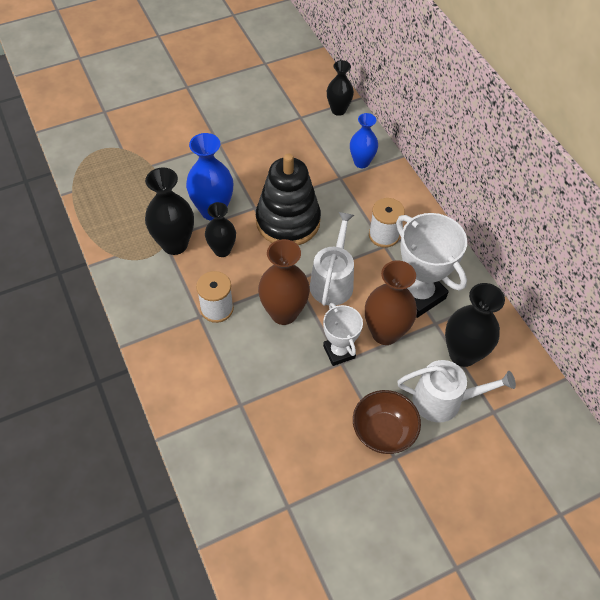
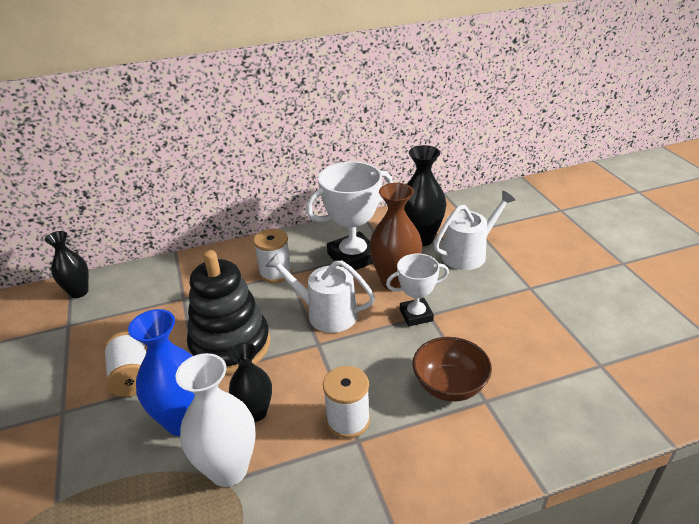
camera: 80 degrees left, 20 degrees down
black vase [145,167,194,255] -> white vase [176,353,256,487]
brown vase [258,239,310,325] -> none
blue vase [350,113,378,168] -> none
brown bowl [353,390,421,454] -> brown bowl moved to [413,337,492,402]
white watering can [397,360,516,423] -> white watering can turned 45 degrees clockwise [434,191,515,270]
none -> white spool [104,331,146,397]

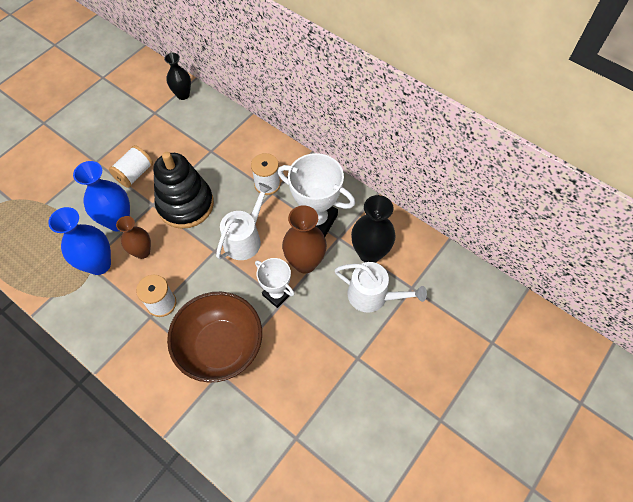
camera: 55 degrees right, 25 degrees up
white vase [176,353,256,487] -> blue vase [48,207,111,275]
black vase [229,342,272,422] -> brown vase [116,216,151,259]
white watering can [265,253,375,333] -> white watering can turned 45 degrees clockwise [216,183,272,260]
brown bowl [413,337,492,402] -> brown bowl [167,292,262,383], size x1.61

